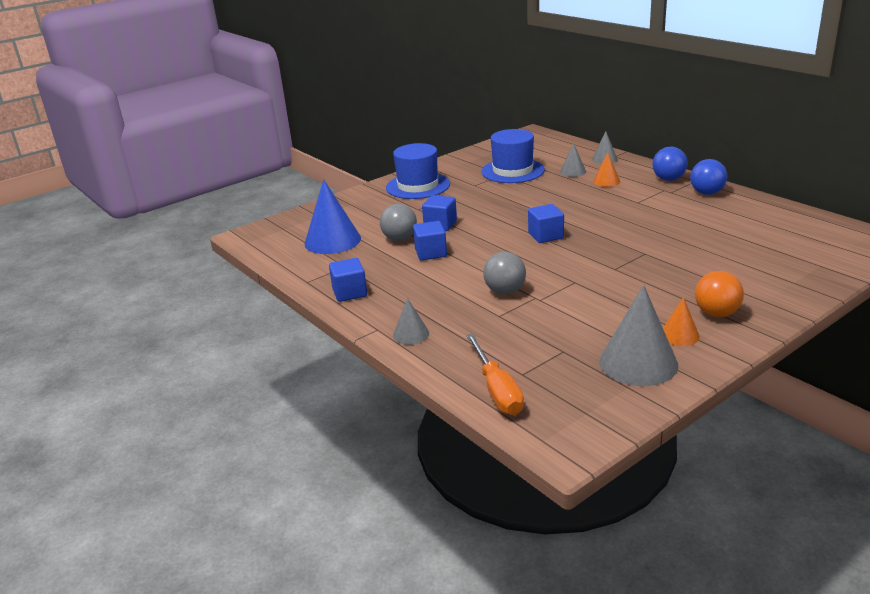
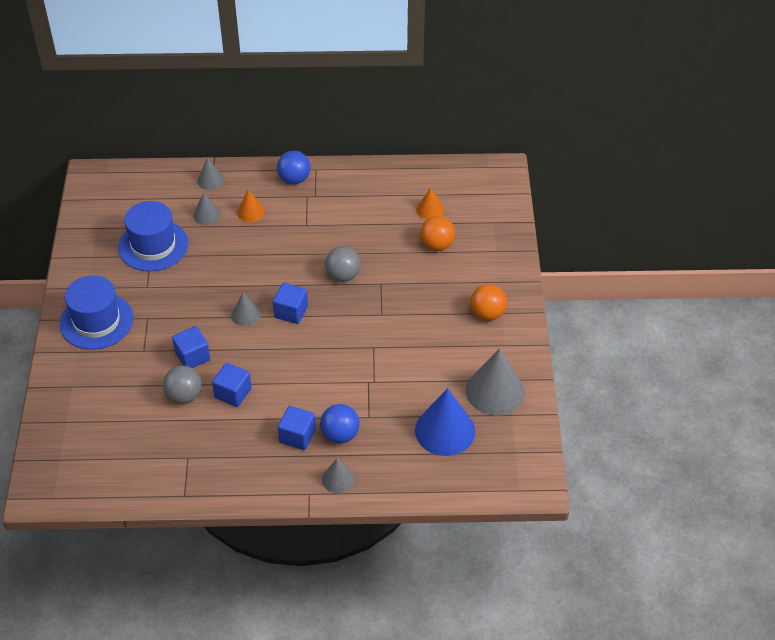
camera: 55 degrees left, 20 degrees up
blue cone [305,179,361,254] -> blue cone moved to [415,388,475,456]
blue cube [329,258,367,302] -> blue cube moved to [278,406,316,450]
orange screwdriver [466,334,524,415] -> none
grey ball [483,252,526,294] -> grey ball moved to [325,246,361,282]
orange cone [663,297,700,346] -> orange cone moved to [416,188,444,220]
blue ball [690,159,727,195] -> blue ball moved to [320,404,360,444]
none -> grey cone [231,293,260,326]
none -> orange ball [420,216,455,251]

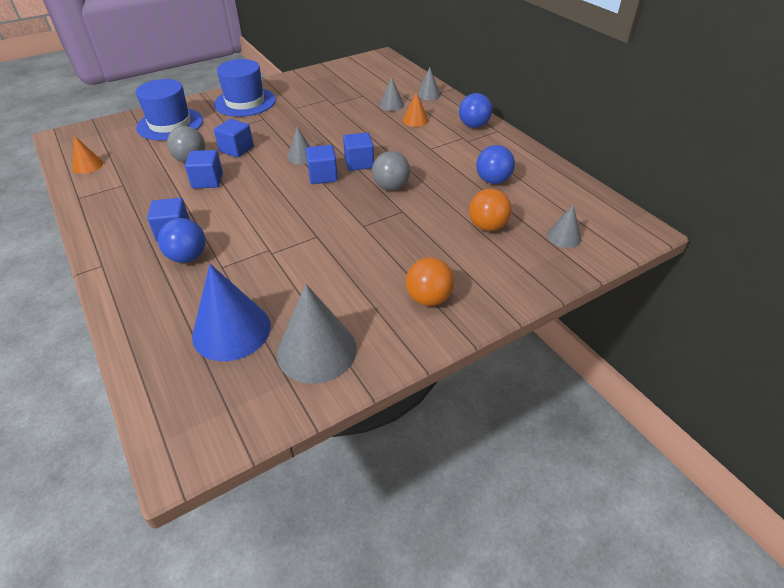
camera: 60 degrees right, 5 degrees down
blue hat [118,201,188,271] -> blue hat moved to [136,79,203,141]
grey cone [322,459,354,493] -> grey cone moved to [547,205,582,248]
orange cone [416,188,444,220] -> orange cone moved to [73,136,103,174]
none -> blue cube [343,133,374,171]
none -> blue ball [476,145,515,184]

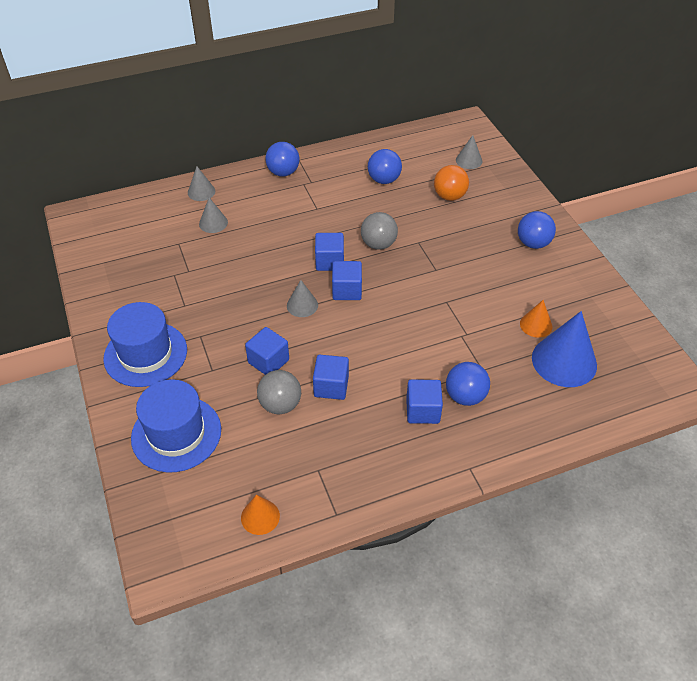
camera: 80 degrees left, 5 degrees up
grey cone [277,284,357,384] -> none
orange cone [403,91,428,127] -> orange cone moved to [520,300,552,338]
orange ball [406,258,454,306] -> blue ball [518,211,556,249]

